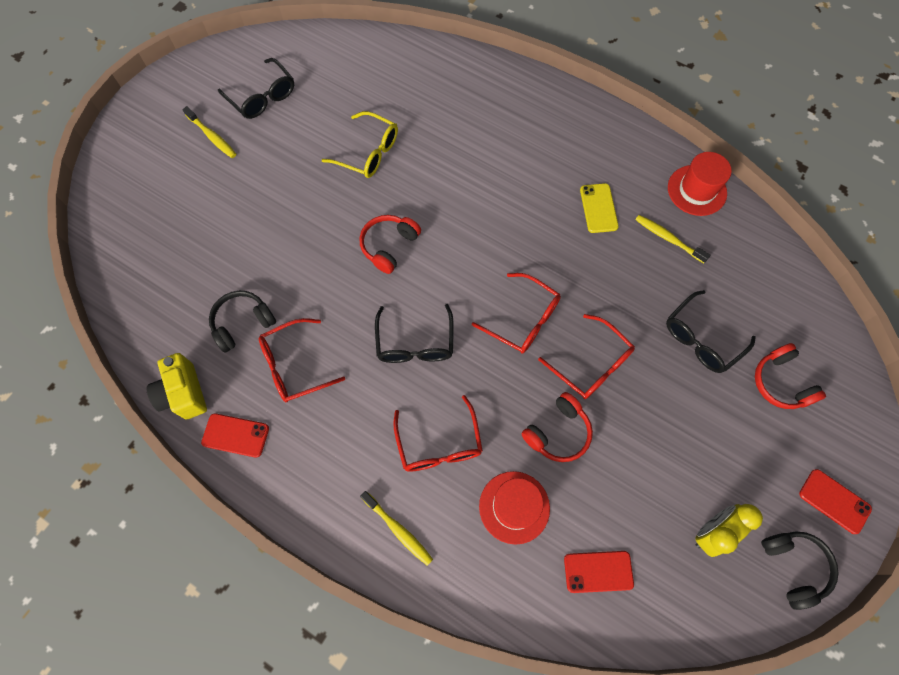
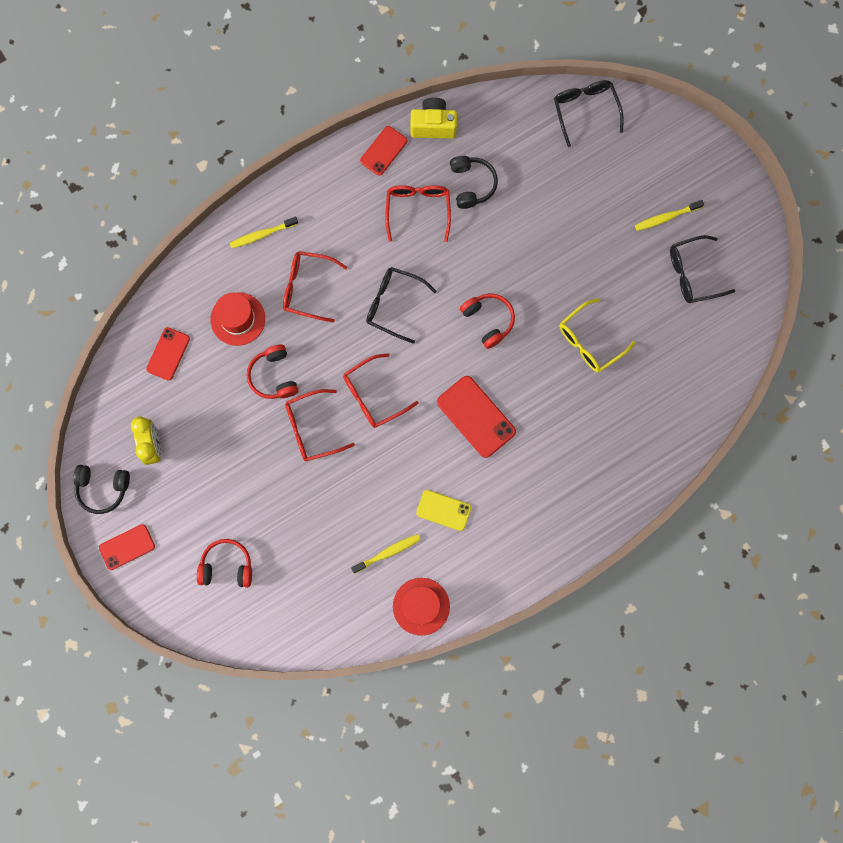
camera: 115 degrees right, 10 degrees up
black glasses [666,290,756,373] -> black glasses moved to [554,80,624,147]
none -> red phone [437,376,516,458]

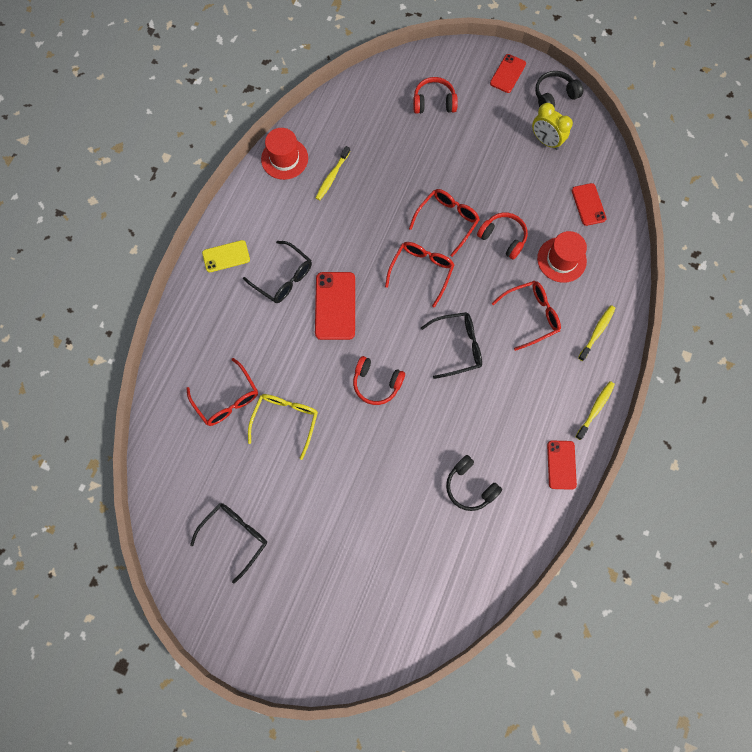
camera: 145 degrees right, 5 degrees down
red headphones [197,539,252,588] -> red headphones turned 150 degrees counterclockwise [413,77,458,114]
red glasses [385,185,451,242] -> red glasses moved to [186,358,258,426]
yellow camera [410,97,457,139] -> none
yellow phone [416,490,471,531] -> yellow phone moved to [202,240,250,272]
red phone [437,376,516,458] -> red phone turned 75 degrees clockwise [315,272,355,340]
black glasses [554,80,624,147] -> black glasses moved to [243,241,312,303]
yellow toothbrush [635,200,704,231] -> yellow toothbrush moved to [575,381,615,440]

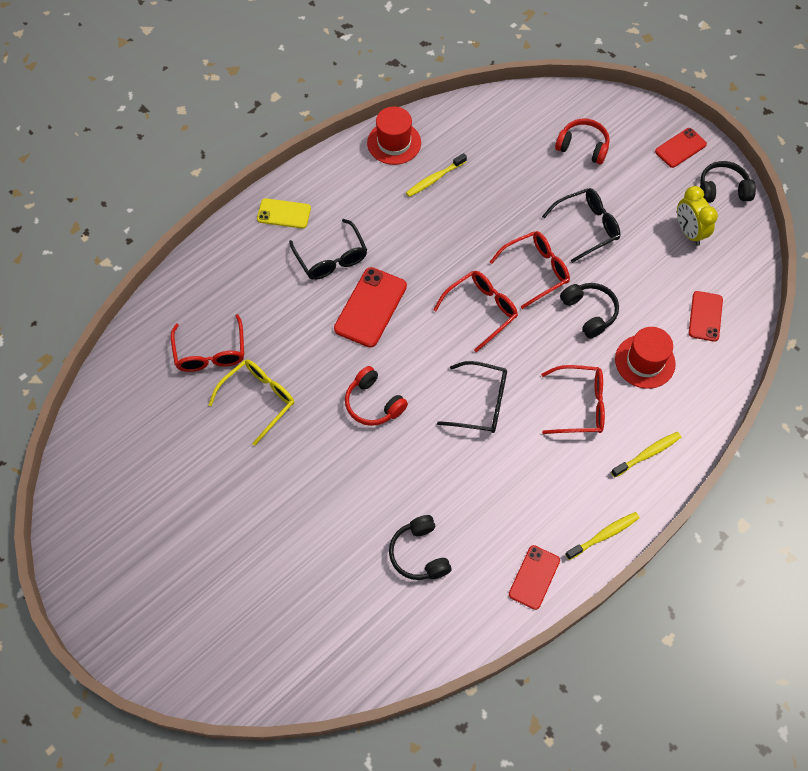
camera: 25 degrees right, 10 degrees down
black glasses [190,503,267,584] -> black glasses moved to [542,188,620,263]
red headphones [477,213,528,260] -> black headphones [560,283,619,339]

